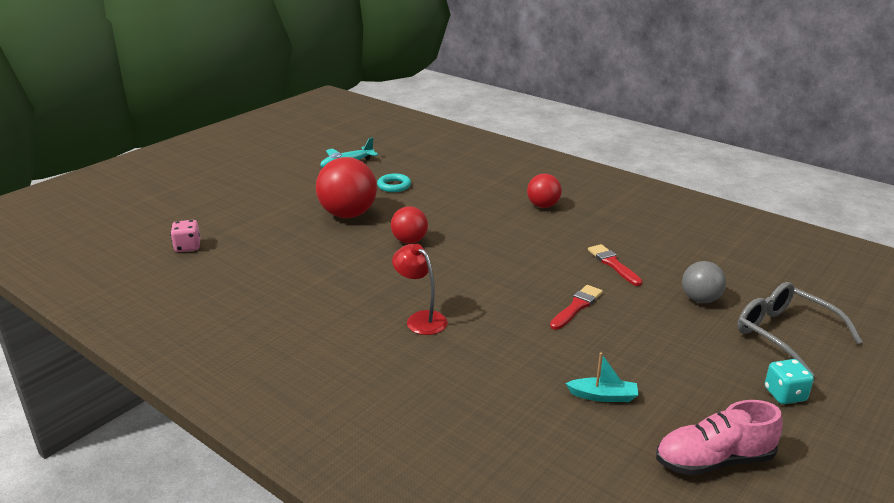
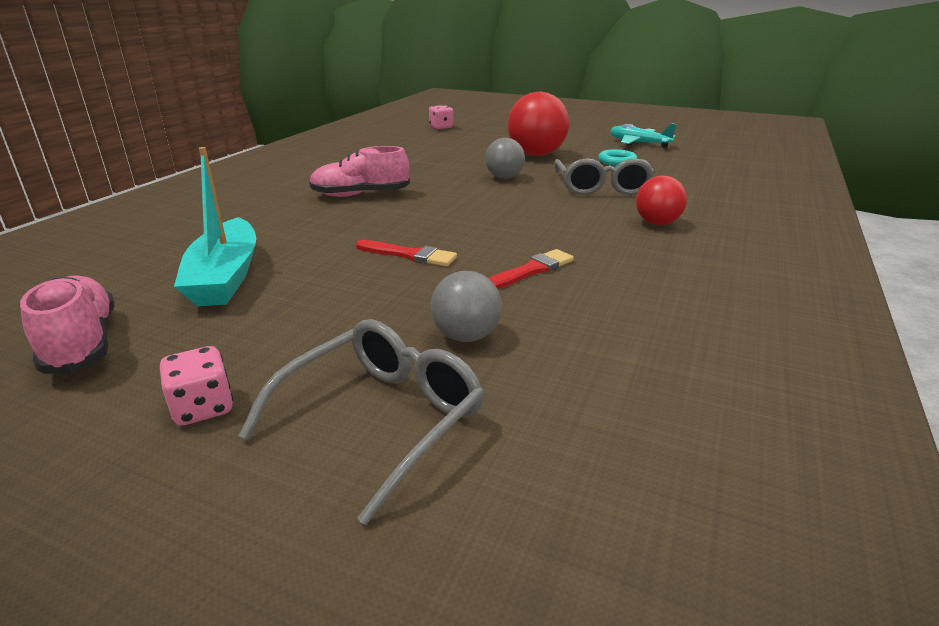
camera: 75 degrees right, 0 degrees up
red ball [391,206,428,244] -> grey ball [485,138,525,179]
red lamp [392,244,448,335] -> pink shoe [309,146,410,197]
turquoise boat [565,352,638,402] -> turquoise boat [174,147,256,306], size x2.00
turquoise dice [765,359,814,404] -> pink dice [160,346,233,426]
none -> grey glasses [554,158,655,195]

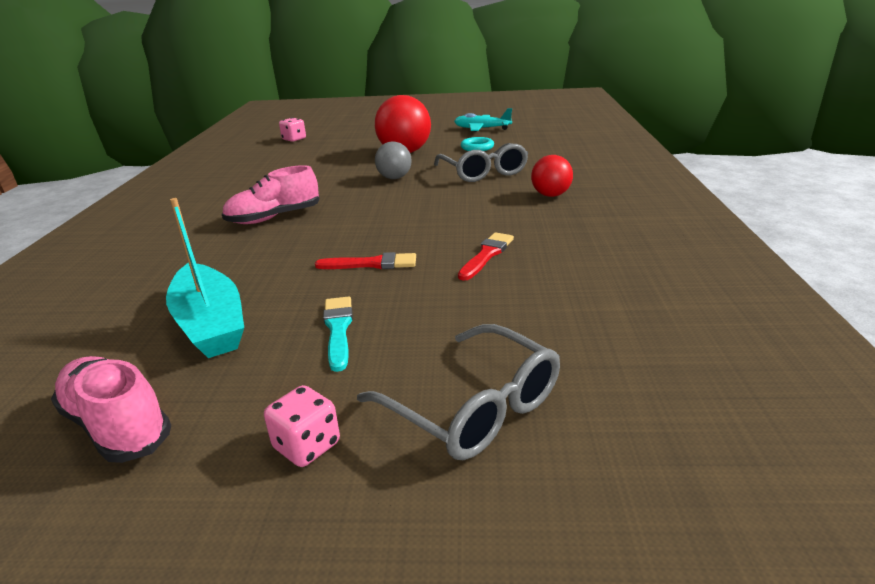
camera: 20 degrees left, 0 degrees up
grey glasses [239,319,484,525] -> grey glasses turned 120 degrees clockwise [357,324,560,460]
grey ball [431,271,502,342] -> none
none -> turquoise brush [323,296,353,372]

